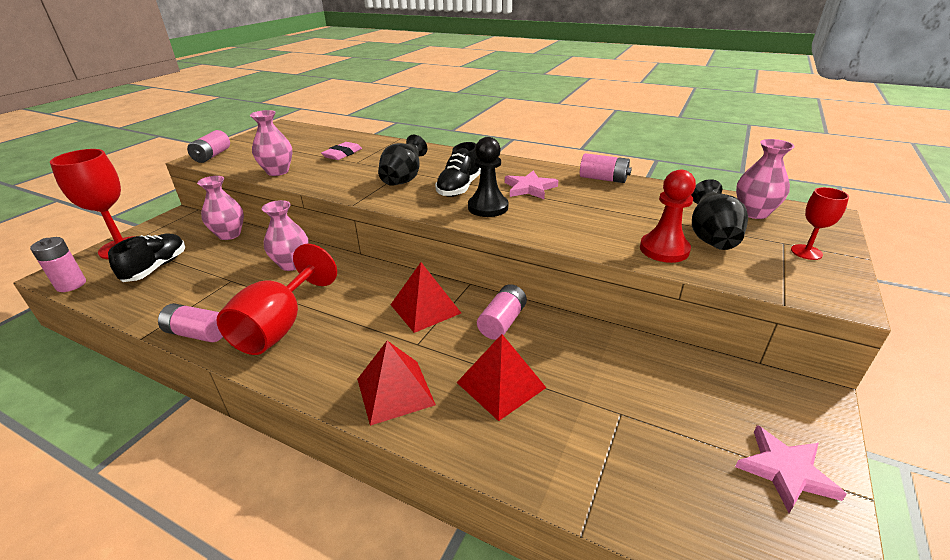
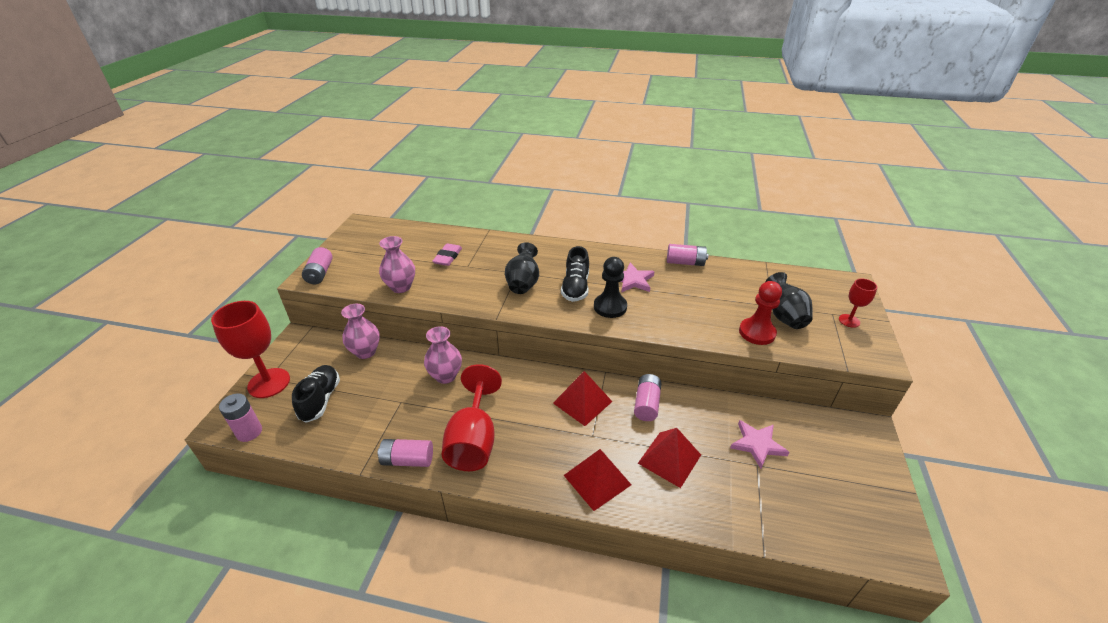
camera: 15 degrees left, 5 degrees up
pink star [735,425,847,513] -> pink star moved to [730,420,789,469]
pink vase [736,139,795,219] -> none

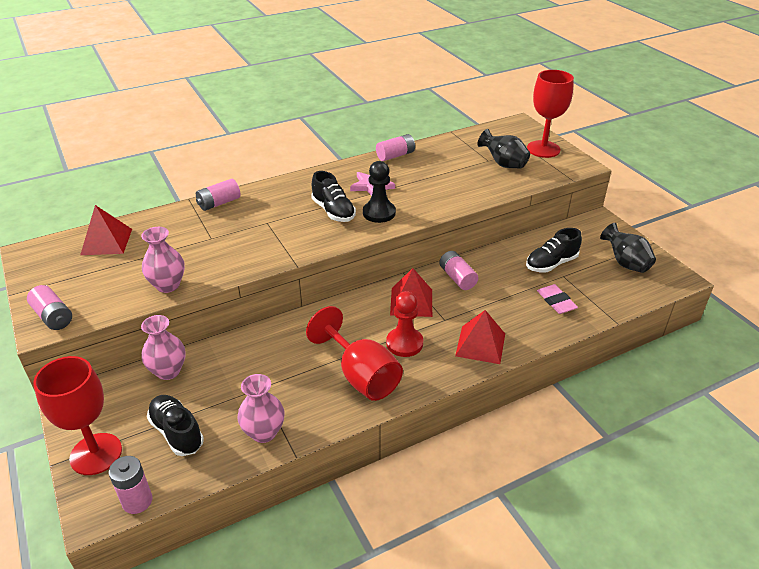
camera: 40 degrees left, 0 degrees up
pink battery [378,439,433,467] -> pink battery moved to [196,179,241,211]
pink vase [424,326,462,384] -> pink vase moved to [237,374,285,443]
pink eraser [432,243,462,266] -> pink eraser moved to [537,284,578,314]
black vase [505,242,539,294] -> black vase moved to [600,223,656,273]
red pyramid [638,428,701,488] -> red pyramid moved to [80,205,132,255]
pink star [730,420,789,469] -> black shoe [526,228,582,273]
red pawn [739,281,782,345] -> red pawn moved to [386,291,423,357]
red goblet [839,279,877,328] -> red goblet [527,70,574,158], size x1.99

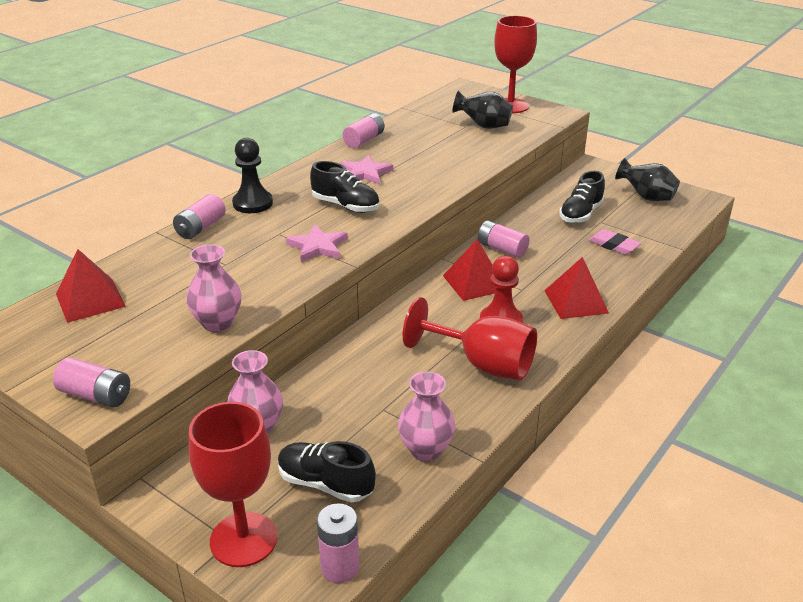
camera: 25 degrees left, 5 degrees down
black pawn [363,161,396,223] -> black pawn moved to [232,138,273,213]
none -> pink star [286,225,348,262]

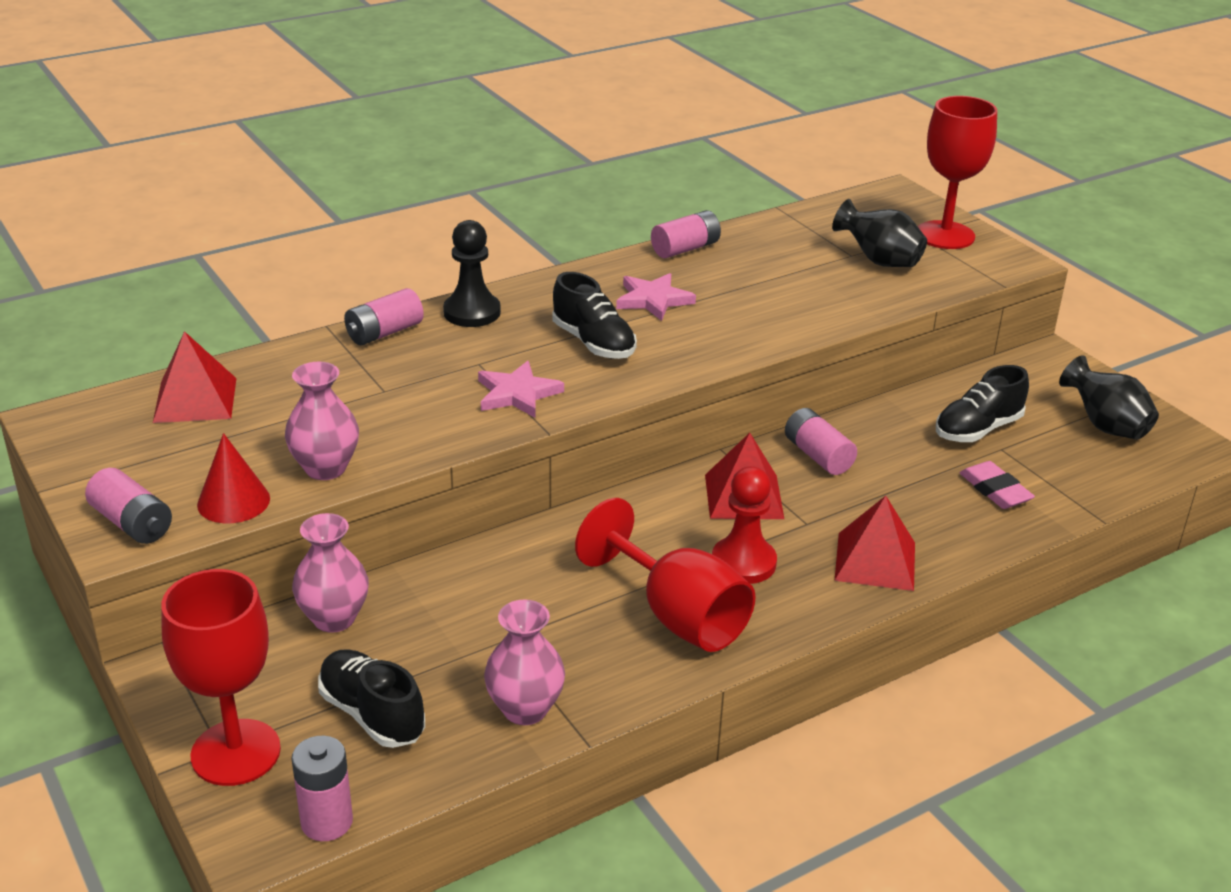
camera: 20 degrees right, 0 degrees up
none -> red cone [197,433,270,523]

